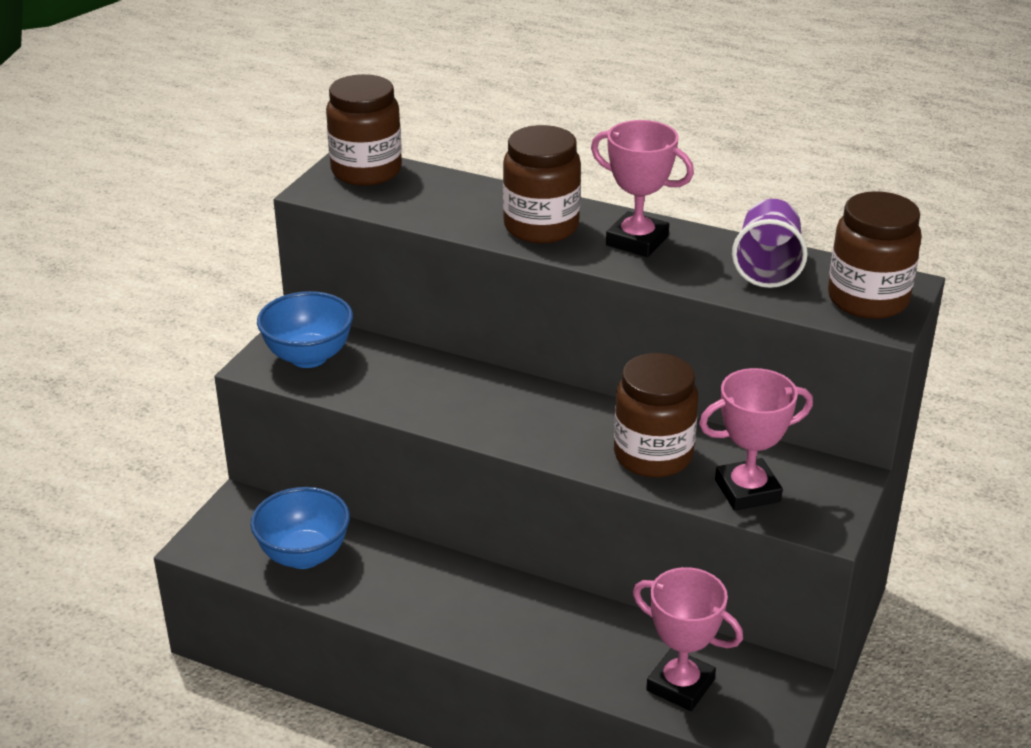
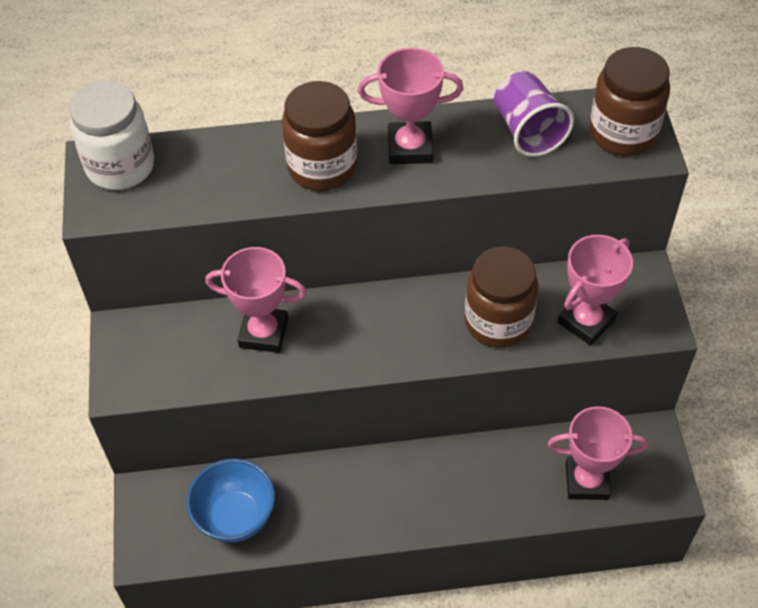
camera: 30 degrees left, 20 degrees up
blue bowl [257,291,353,368] -> none
brown jar [326,74,402,186] -> white jar [69,81,154,190]
none -> pink trophy [205,247,307,353]

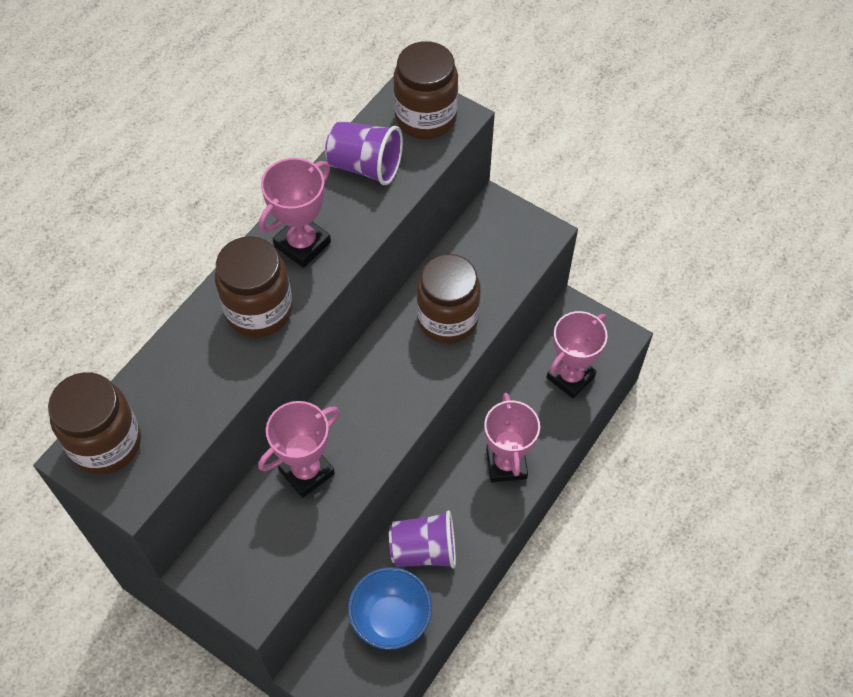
camera: 50 degrees left, 5 degrees up
white jar [69,81,154,190] -> brown jar [48,372,141,475]
pink trophy [558,235,633,346] -> pink trophy moved to [484,393,540,482]
none -> purple cup [389,510,456,569]

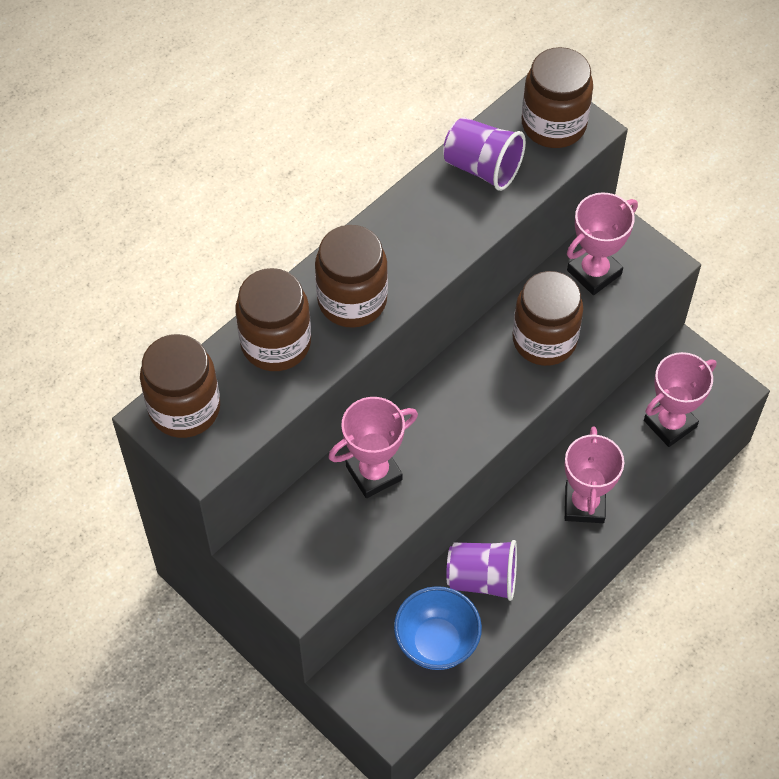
camera: 10 degrees right, 0 degrees up
pink trophy [259,158,331,268] -> pink trophy moved to [567,192,638,295]
none -> brown jar [235,268,311,371]

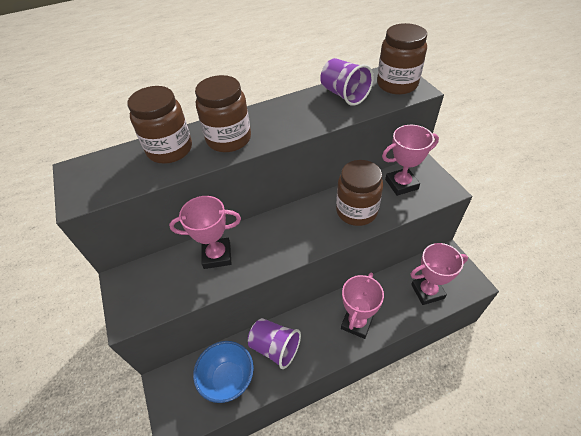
camera: 25 degrees right, 10 degrees down
brown jar [140,334,220,438] -> none

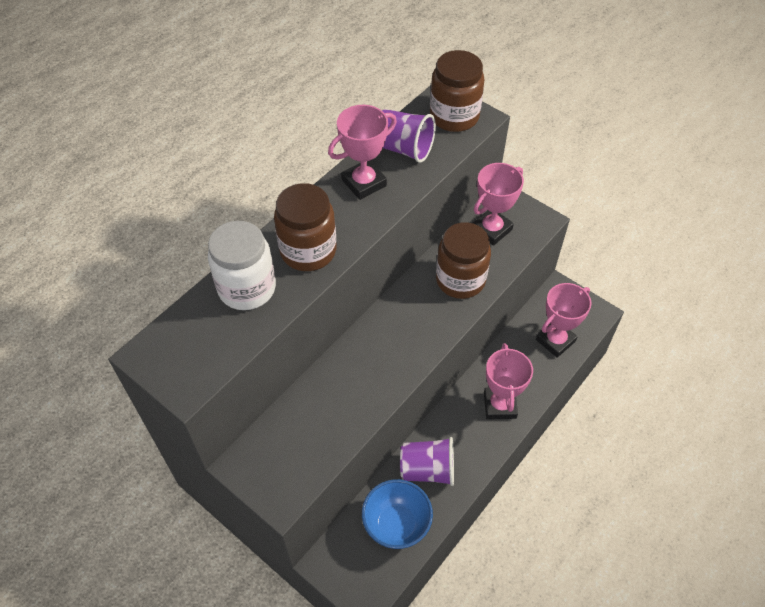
camera: 30 degrees left, 5 degrees up
brown jar [127,86,192,164] -> white jar [208,221,276,310]
pink trophy [169,196,241,269] -> pink trophy moved to [328,105,397,200]

